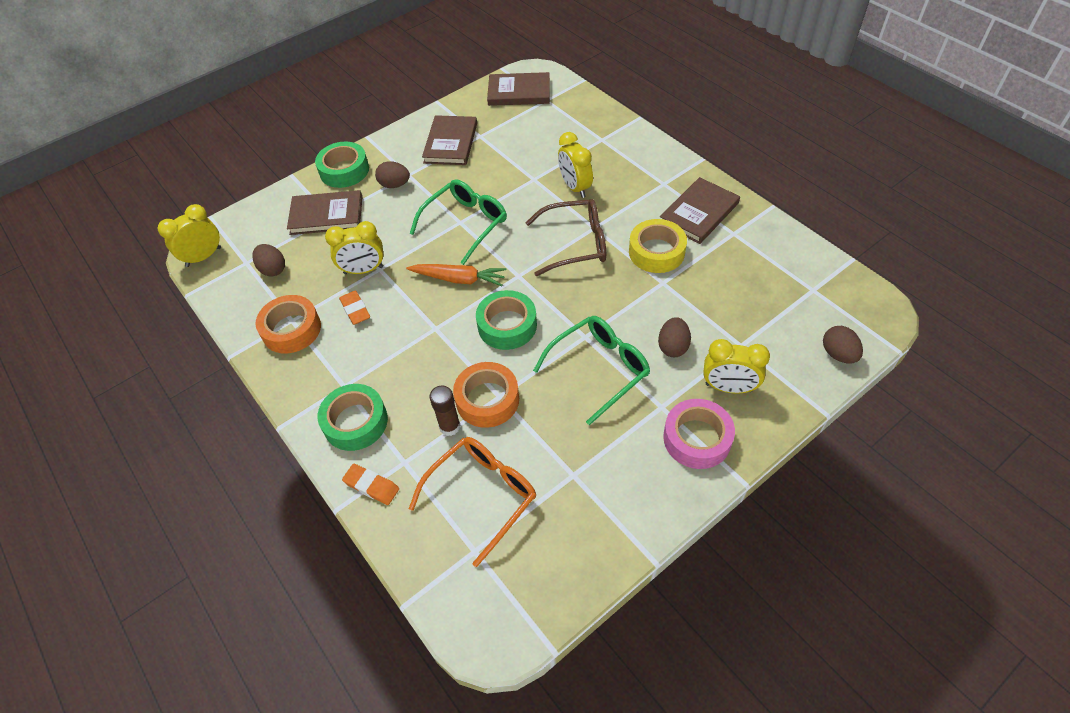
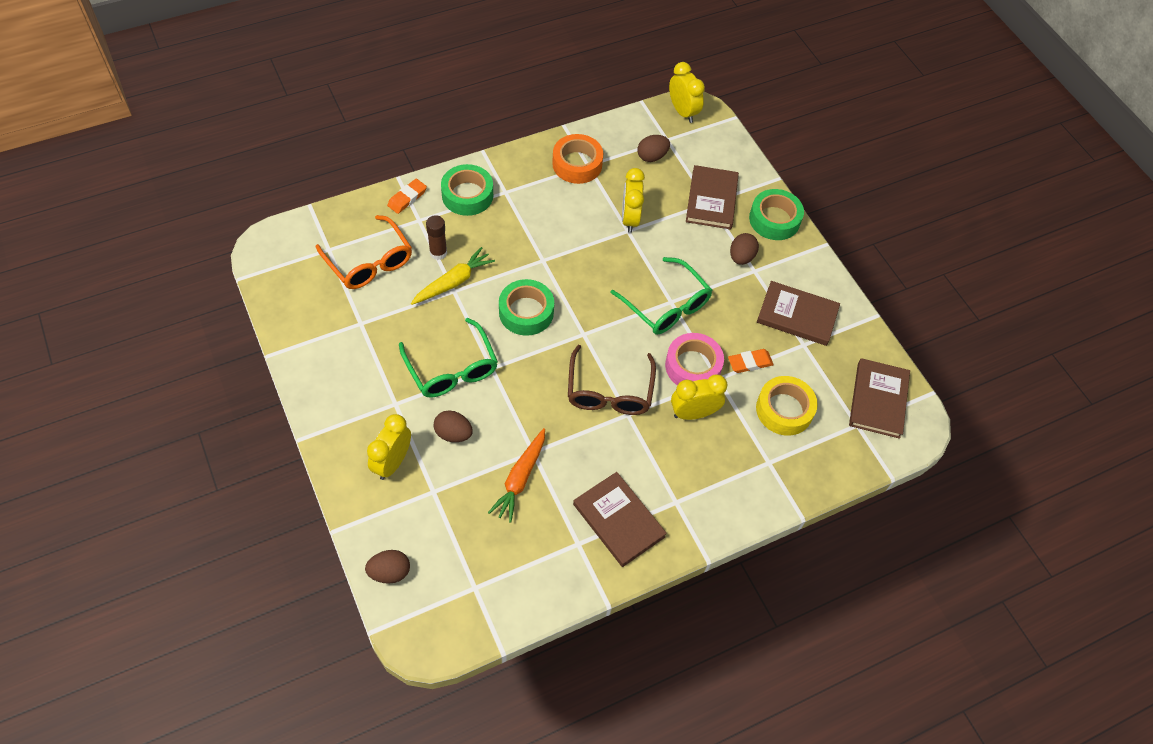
camera: 95 degrees right, 5 degrees up
orange eraser [339,291,370,325] -> orange eraser moved to [728,349,774,373]
orange carrot [406,264,506,286] -> orange carrot moved to [488,428,545,523]
orange tape [453,362,519,428] -> yellow carrot [411,247,495,305]
yellow tape [629,219,687,273] -> yellow tape moved to [756,376,818,436]
pink tape [663,399,735,469] -> pink tape moved to [665,333,724,385]

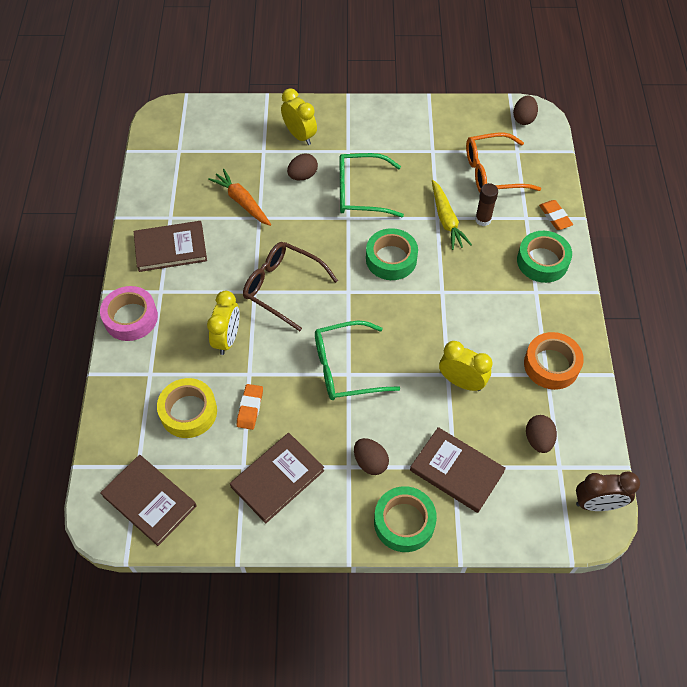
camera: 120 degrees right, 0 degrees up
brown egg [365,550,410,584] -> brown egg moved to [513,95,538,125]
pink tape [665,333,724,385] -> pink tape moved to [100,286,158,341]
yellow clock [669,62,705,123] -> brown clock [576,472,640,511]

